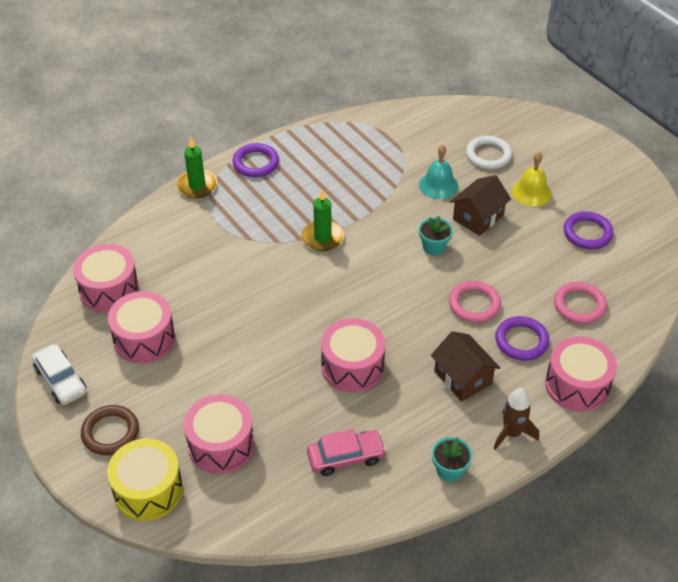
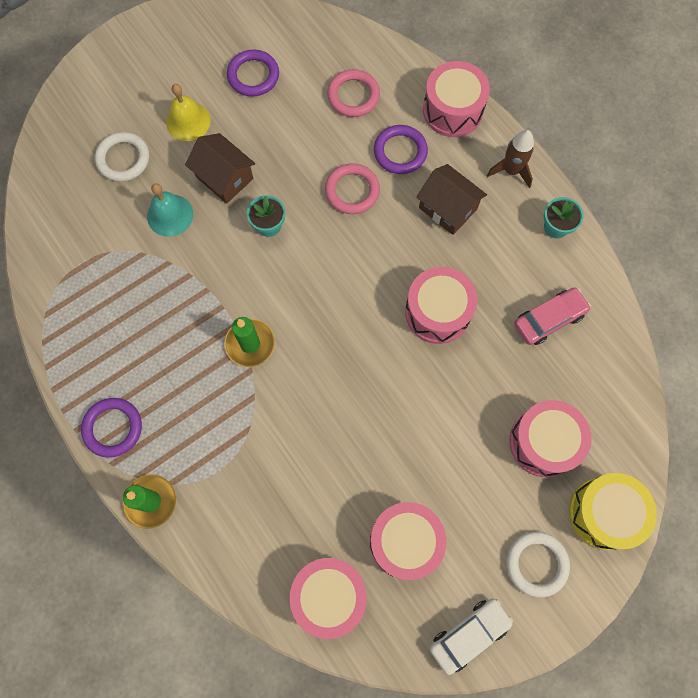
camera: 90 degrees left, 25 degrees up
brown ring [81,405,139,455] -> white ring [506,532,570,598]
pink car [307,429,387,476] -> pink car turned 75 degrees clockwise [514,287,591,345]
brown house [431,331,500,402] -> brown house turned 75 degrees clockwise [416,164,487,235]

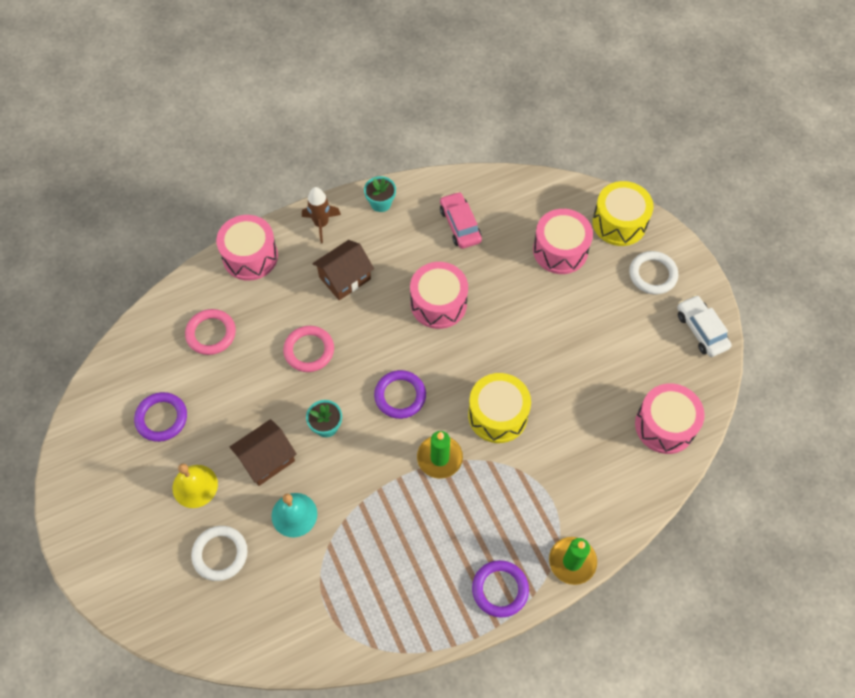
camera: 80 degrees left, 10 degrees down
pink drum [370,502,447,580] -> none
purple ring [374,125,428,174] -> purple ring moved to [374,370,426,419]
none -> yellow drum [468,373,531,443]

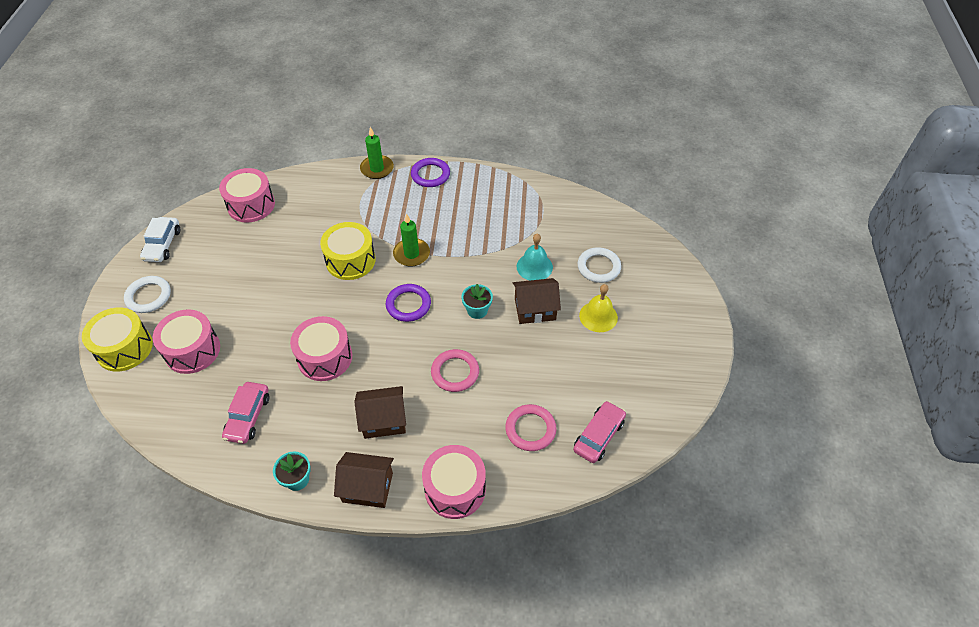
camera: 150 degrees left, 10 degrees down
purple ring [134,392,187,442] -> none
brown rocket [302,187,341,243] -> brown house [334,452,394,508]
none -> pink car [573,401,626,463]

